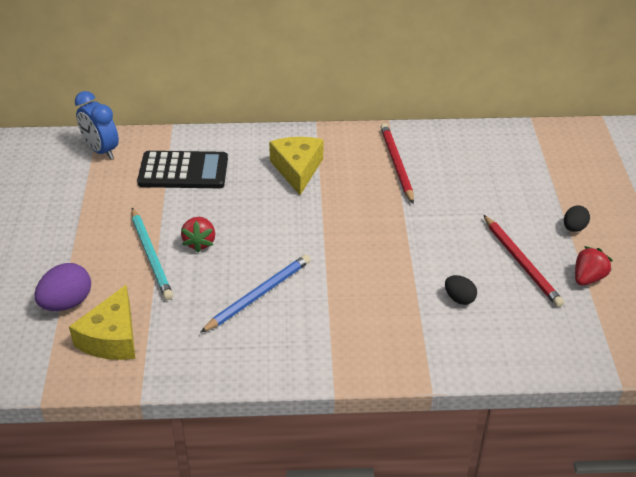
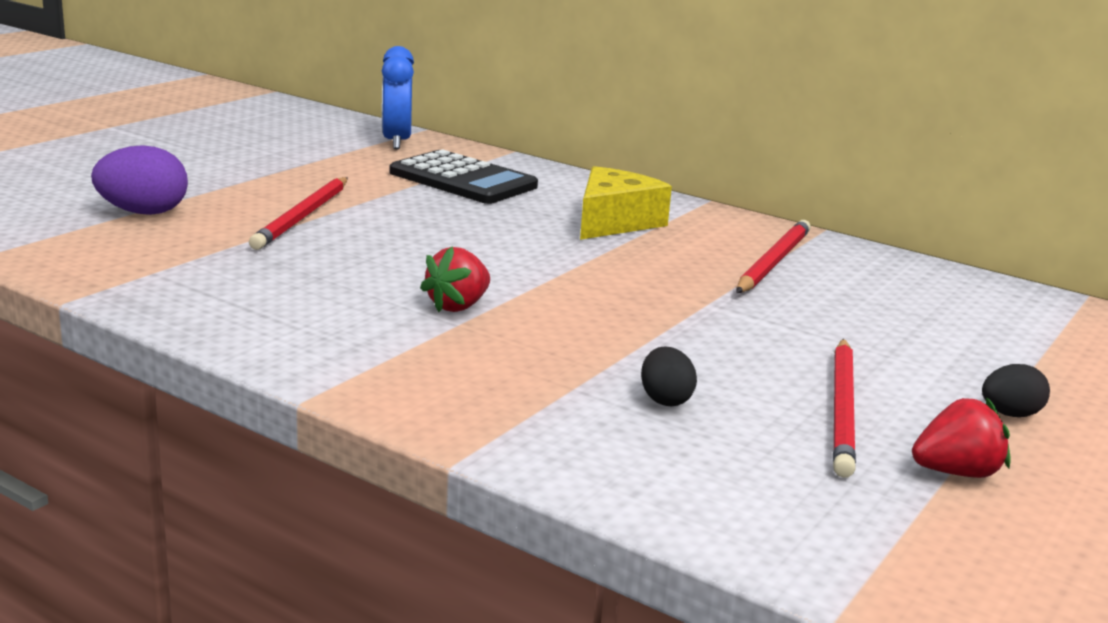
camera: 35 degrees right, 20 degrees down
yellow cheese [69,285,135,360] -> none
turquoise pencil [131,208,173,300] -> red pencil [249,177,348,250]
red strawberry [181,217,215,253] -> red strawberry moved to [420,246,490,312]
blue pencil [200,254,311,333] -> none

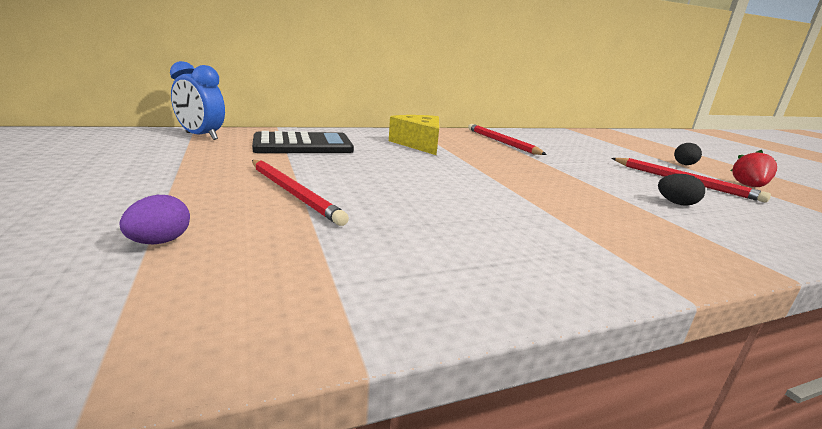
camera: 55 degrees left, 0 degrees up
purple egg [91,145,188,215] -> purple egg [119,195,190,244], size x0.60
red strawberry [420,246,490,312] -> none

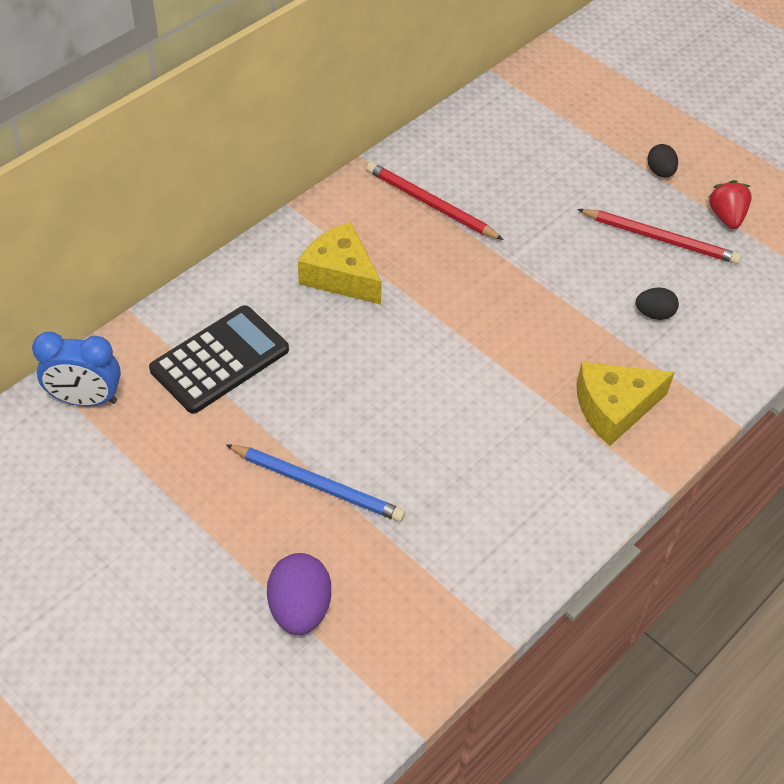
camera: 25 degrees left, 30 degrees up
purple egg [119,195,190,244] -> purple egg [267,553,331,635], size x1.67
red pencil [252,160,349,226] -> blue pencil [226,444,405,522]
none -> yellow cheese [576,362,675,446]

